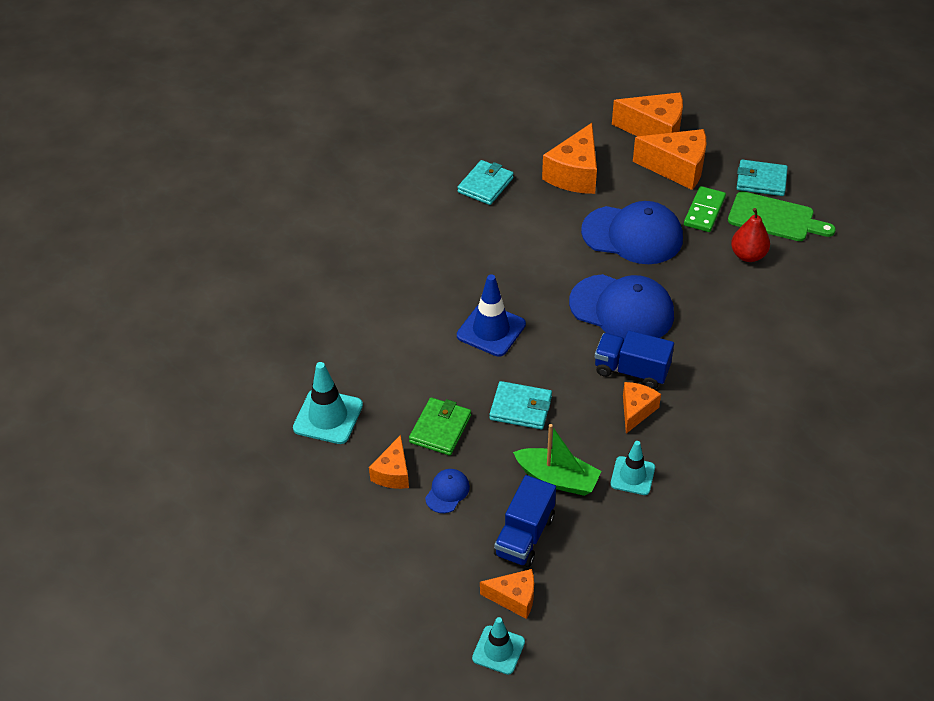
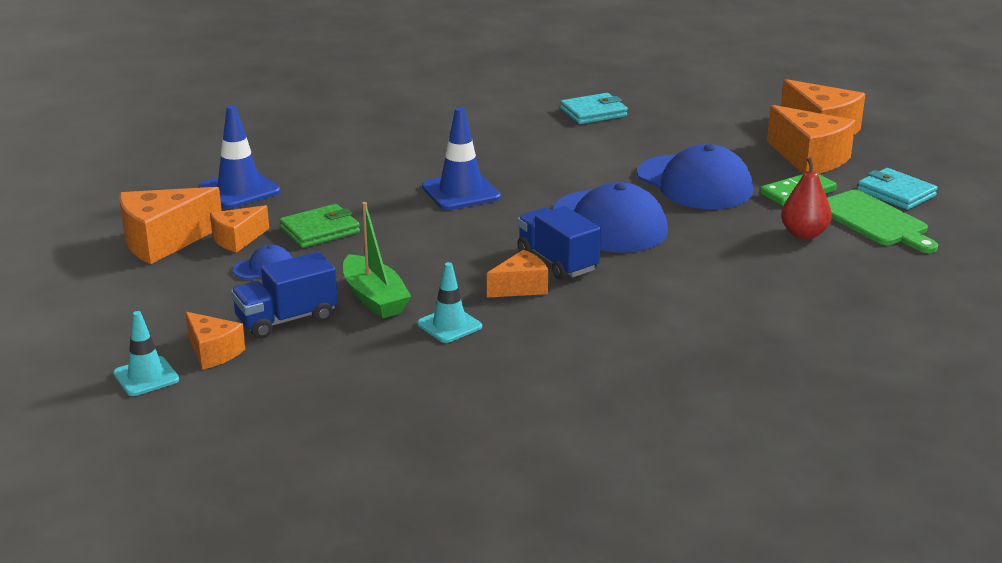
camera: 35 degrees right, 20 degrees down
turquoise traffic cone [293,362,363,444] -> blue traffic cone [199,105,280,209]
turquoise wallet [489,381,552,429] -> none
orange cheese [542,123,597,194] -> orange cheese moved to [119,187,222,264]

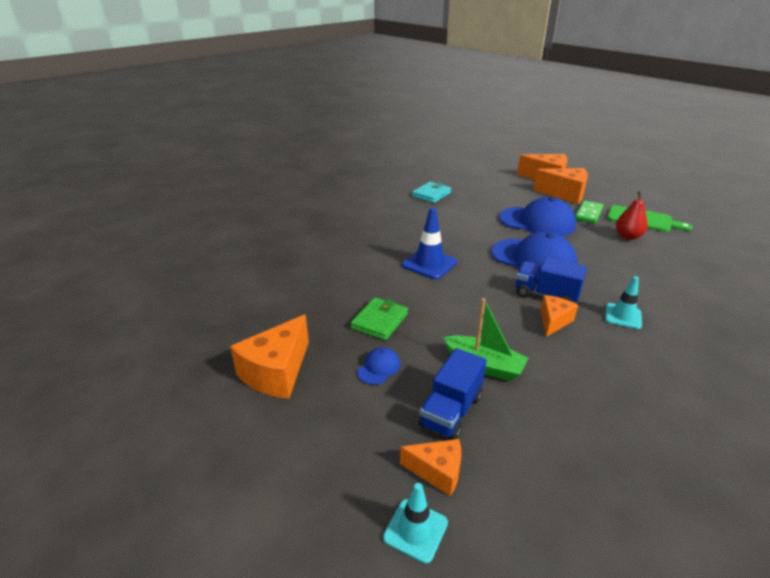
camera: 30 degrees left, 5 degrees up
blue traffic cone [199,105,280,209] -> none
orange cheese [210,205,269,253] -> none
turquoise traffic cone [417,262,482,343] -> turquoise traffic cone moved to [605,276,642,329]
turquoise wallet [857,168,938,210] -> none

